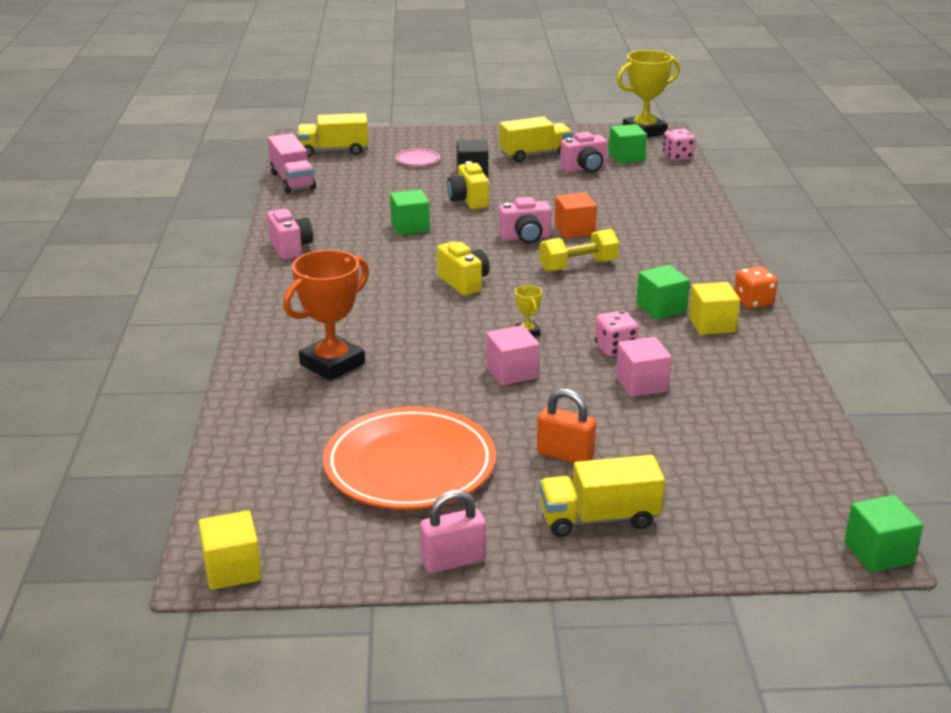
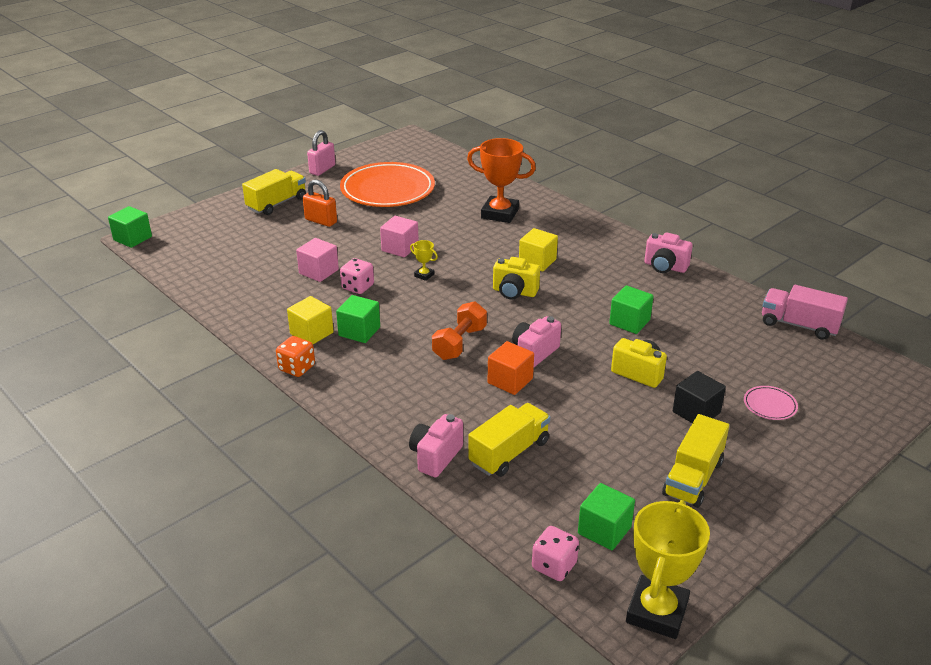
camera: 140 degrees right, 5 degrees up
yellow cube [199,510,262,590] -> yellow cube moved to [519,228,558,271]
orange trophy [283,250,369,381] -> orange trophy turned 75 degrees counterclockwise [467,138,536,223]
yellow truck [297,113,368,157] -> yellow truck moved to [468,403,550,477]
orange padlock [537,388,596,463] -> orange padlock turned 45 degrees clockwise [303,180,337,227]
yellow dumbbell [539,229,619,272] -> orange dumbbell [432,301,487,360]
pink camera [560,132,607,172] -> pink camera moved to [409,414,463,477]

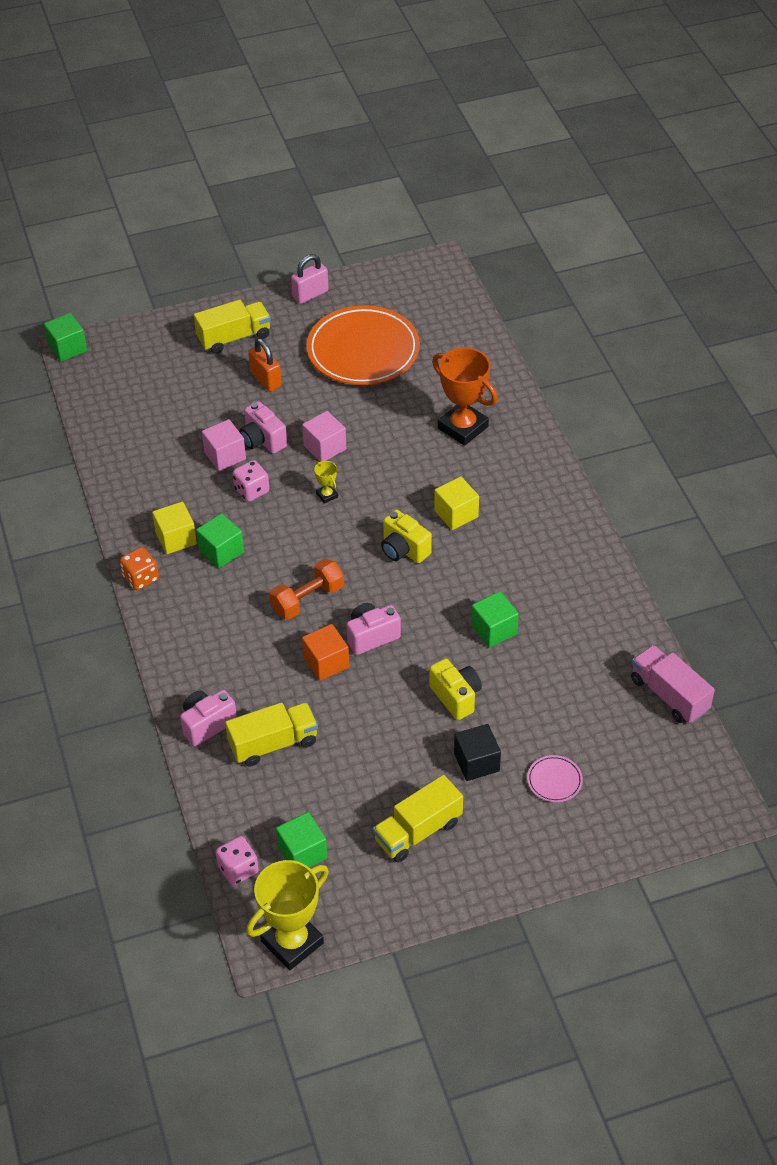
camera: 25 degrees right, 15 degrees up
pink camera [644,232,693,273] -> pink camera moved to [239,401,287,454]

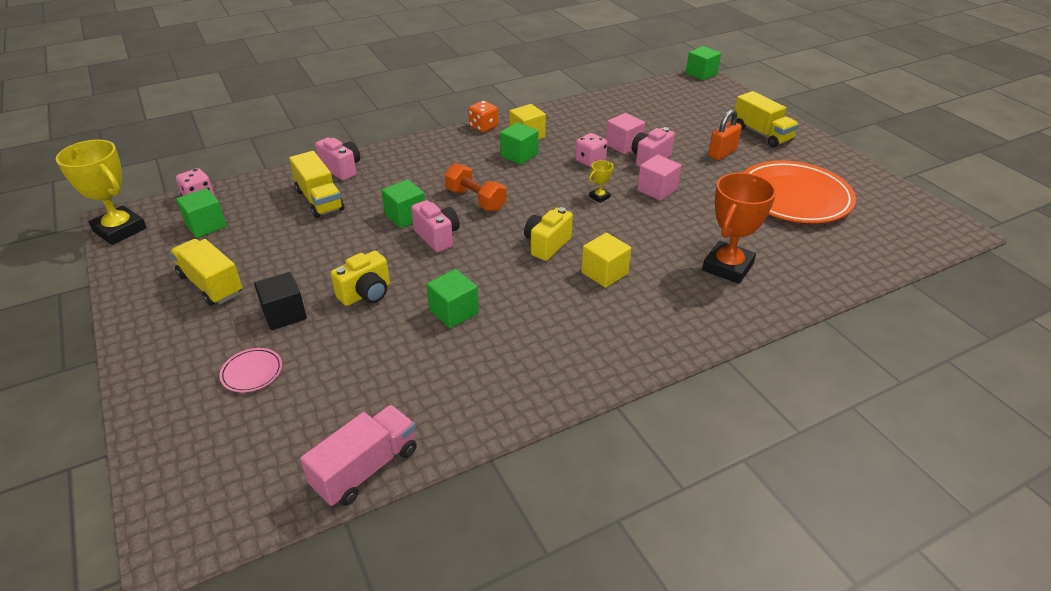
camera: 80 degrees right, 10 degrees down
pink padlock [291,254,329,304] -> none
orange cube [302,624,349,681] -> green cube [381,179,425,228]

